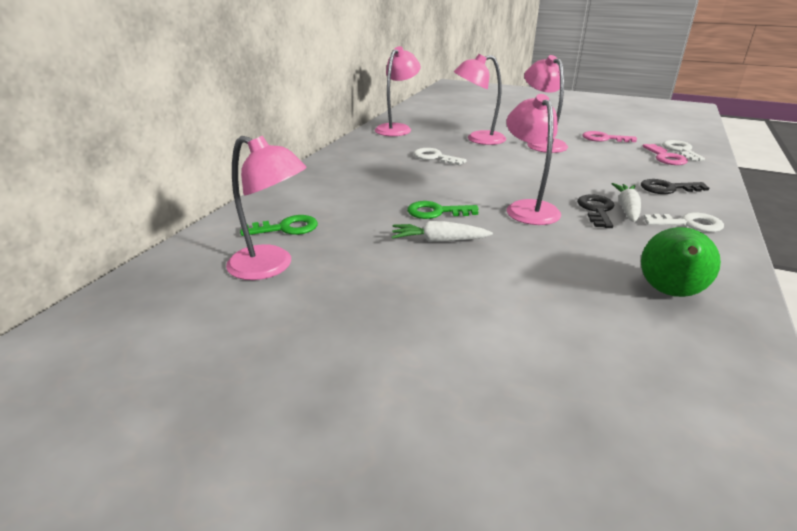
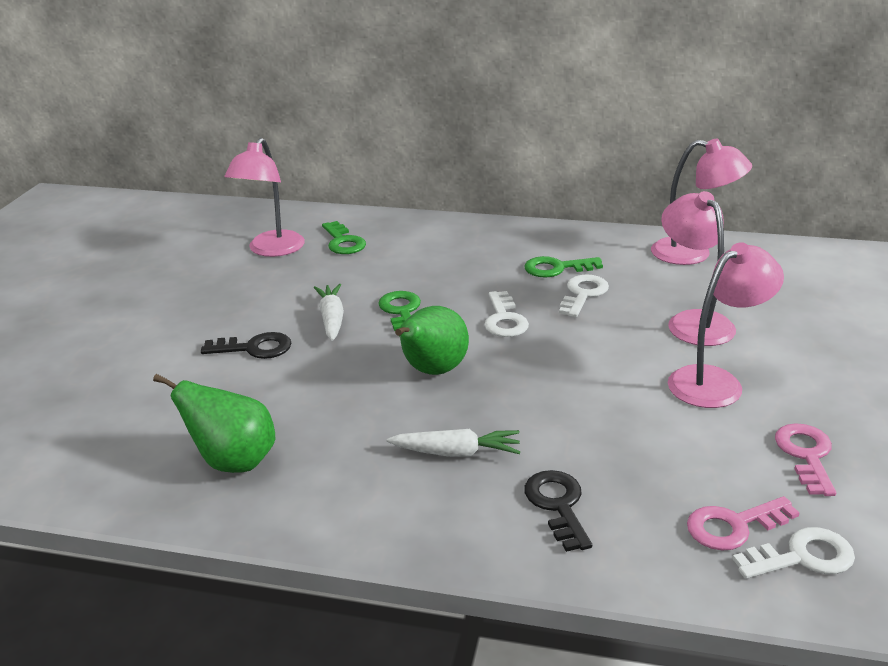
camera: 80 degrees right, 0 degrees up
pink lamp [506,94,561,225] -> green pear [395,306,469,375]
black key [577,194,614,228] -> black key moved to [201,332,292,359]
white key [643,213,724,232] -> white key moved to [484,291,529,337]
none -> green key [524,256,603,278]

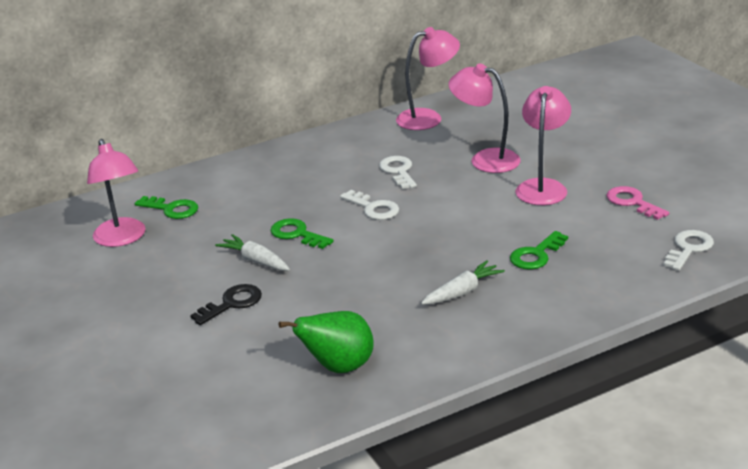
camera: 40 degrees left, 0 degrees up
green pear [395,306,469,375] -> none
green key [524,256,603,278] -> green key moved to [510,231,568,270]
black key [524,470,592,552] -> none
pink key [687,496,800,551] -> none

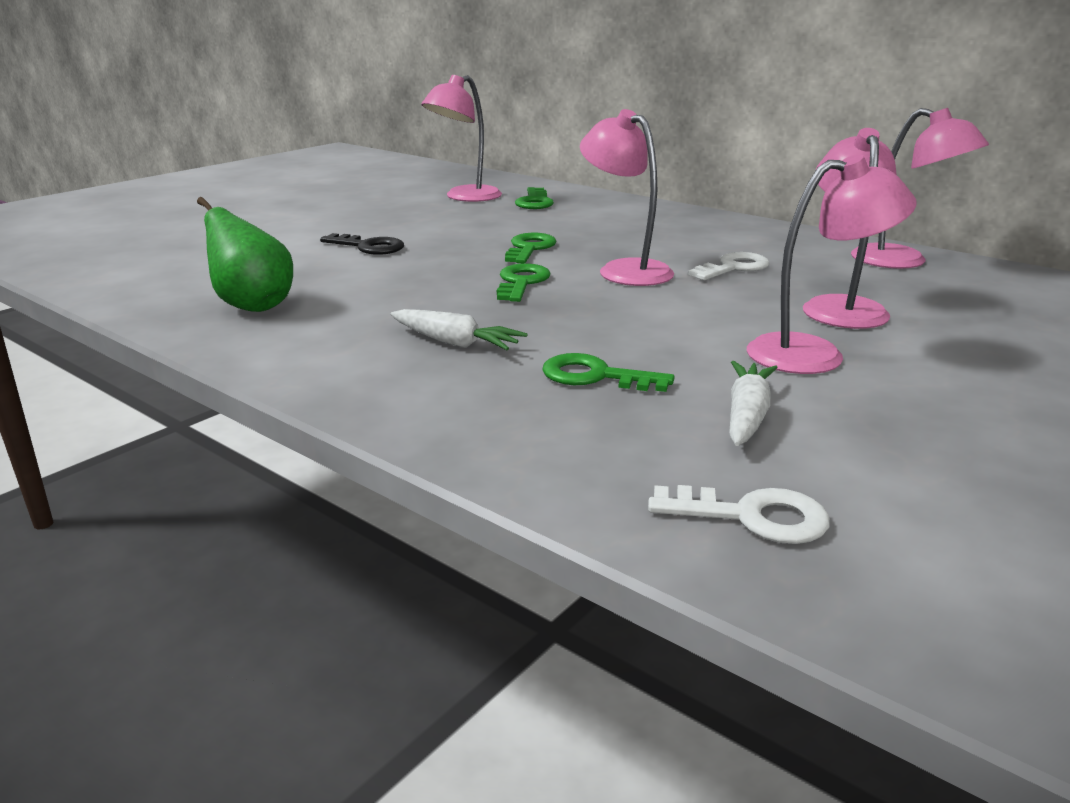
camera: 65 degrees right, 5 degrees down
white carrot [215,234,290,271] -> white carrot moved to [729,361,778,446]
white key [340,190,399,220] -> pink lamp [580,109,674,286]
pink key [606,186,669,220] -> none
none -> green key [497,263,551,302]

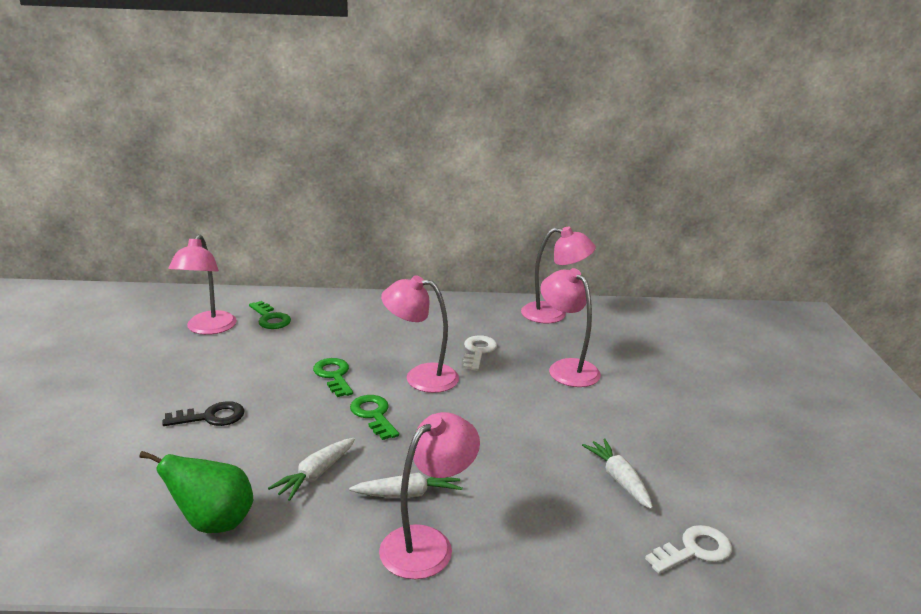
camera: 40 degrees left, 0 degrees up
green key [542,353,674,392] -> none
pink lamp [747,154,917,374] -> pink lamp moved to [379,412,480,579]
none -> white carrot [268,438,355,501]

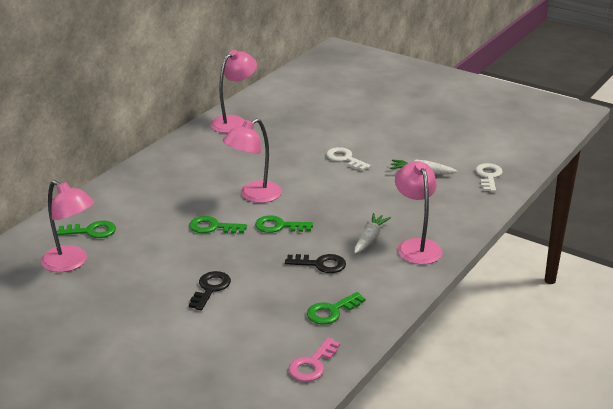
camera: 55 degrees left, 5 degrees up
green pear [139,451,253,533] -> green key [307,292,365,324]
white carrot [268,438,355,501] -> black key [285,254,346,273]
white key [463,335,497,371] -> white key moved to [326,147,371,171]
pink lamp [540,268,601,387] -> none
none -> pink key [288,338,340,382]

